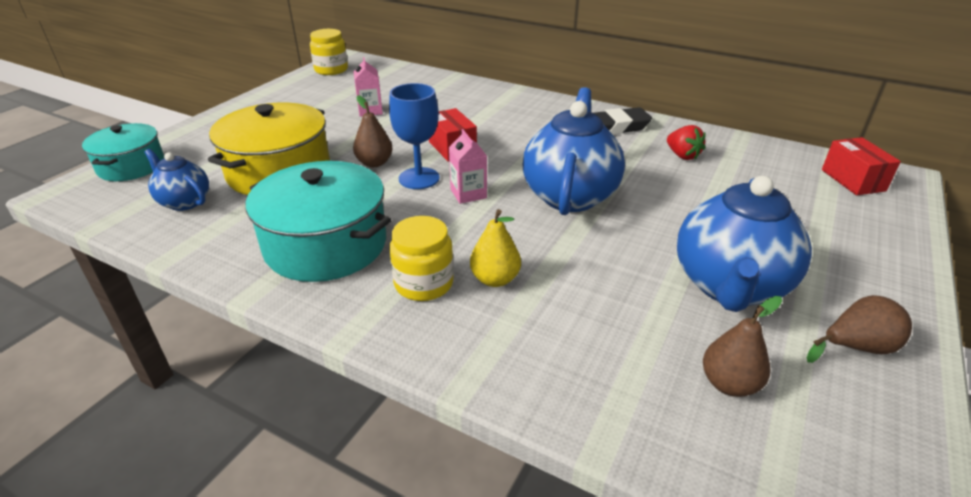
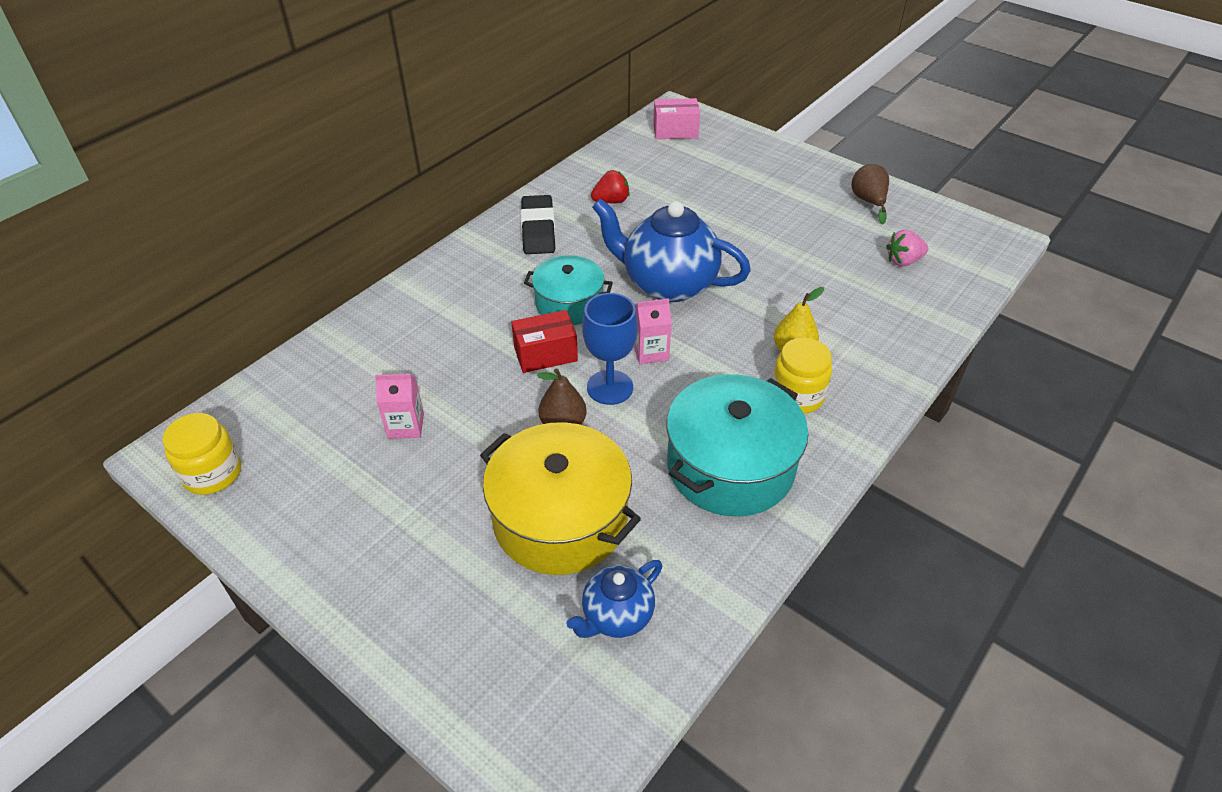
camera: 80 degrees left, 10 degrees up
turquoise pot [82,123,164,181] -> turquoise pot moved to [524,255,613,325]
blue teapot [677,176,812,312] -> none
brown pear [703,296,782,397] -> pink strawberry [886,230,928,266]
red box [822,137,901,195] -> pink box [653,98,700,139]

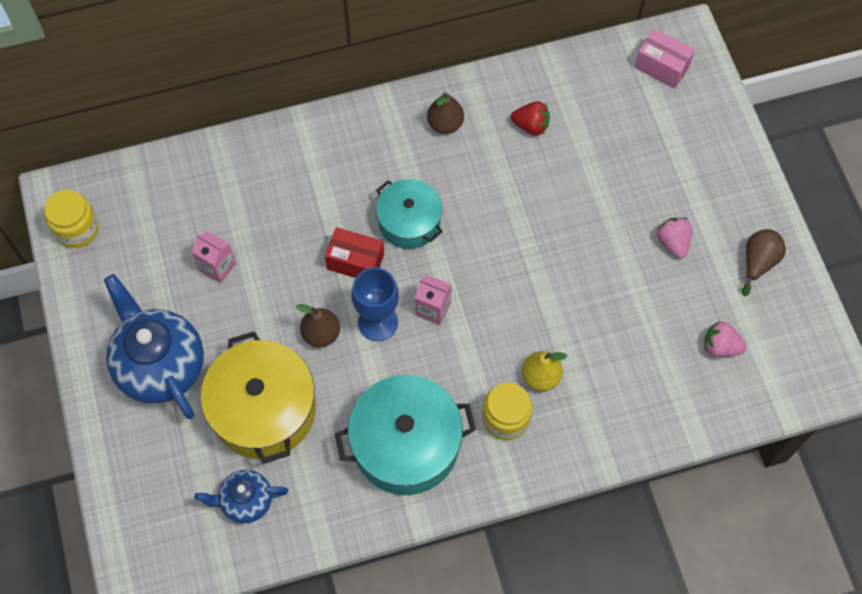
camera: 35 degrees right, 20 degrees up
black eraser [521,195,555,254] -> brown pear [427,92,464,134]
blue teapot [592,199,751,302] -> blue teapot moved to [104,274,204,419]
none -> pink strawberry [657,217,692,258]

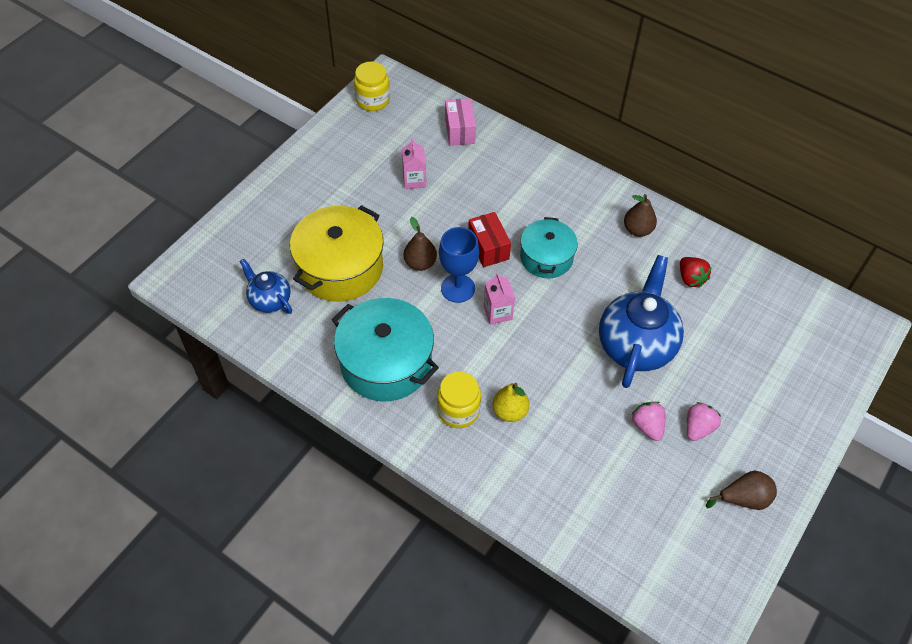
camera: 50 degrees right, 10 degrees down
blue teapot [104,274,204,419] -> blue teapot moved to [599,255,684,388]
pink box [635,29,695,89] -> pink box moved to [445,98,476,146]
pink strawberry [704,321,747,357] -> pink strawberry moved to [631,402,665,441]

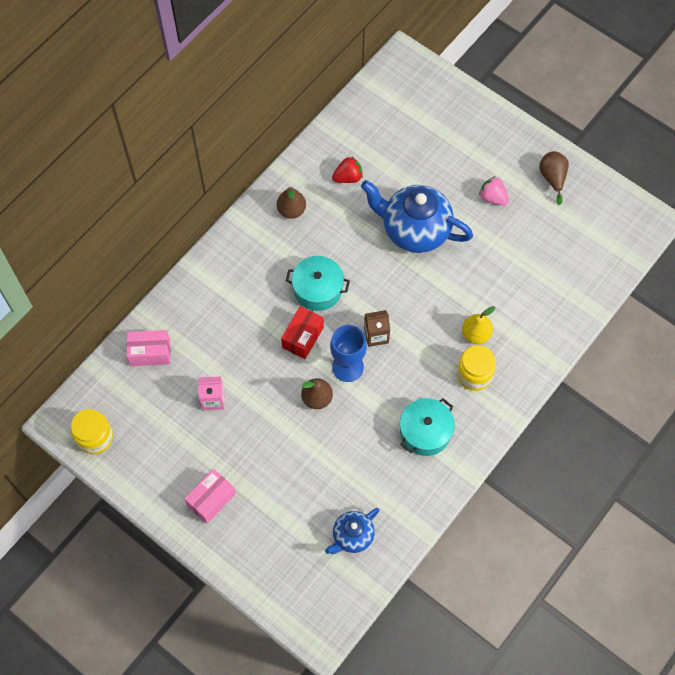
camera: 85 degrees left, 10 degrees up
yellow pot [290,205,384,302] -> none
turquoise pot [332,298,439,401] -> turquoise pot [400,398,455,456], size x0.63
red box [468,212,511,267] -> red box turned 45 degrees counterclockwise [281,306,324,359]
pink carton [484,273,515,325] -> brown carton [364,310,390,347]
pink strawberry [631,402,665,441] -> none
none -> pink box [184,469,236,524]

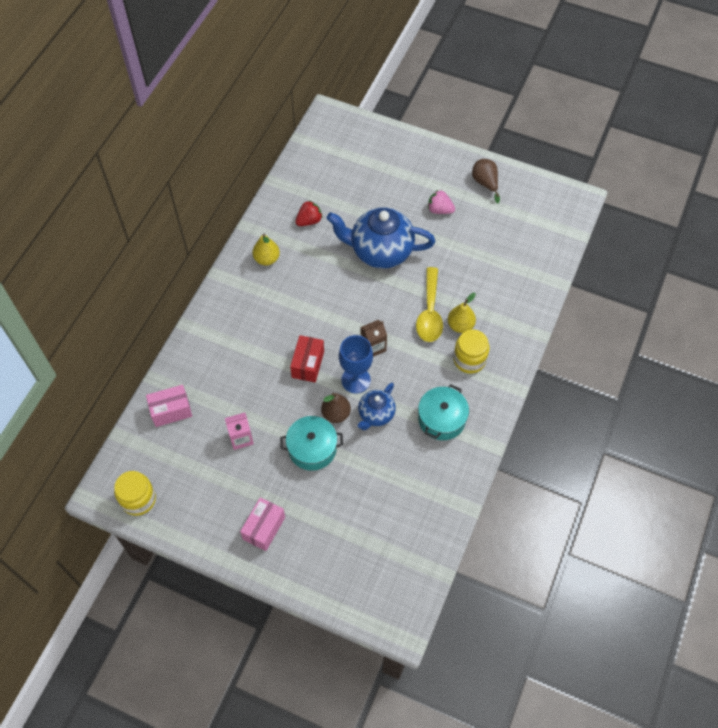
camera: 15 degrees left, 5 degrees down
brown pear [277,187,306,219] -> yellow pear [252,234,280,266]
turquoise pot [286,256,350,311] -> turquoise pot moved to [280,416,343,471]
blue teapot [325,508,379,554] -> blue teapot moved to [358,383,396,430]
none -> yellow spoon [416,267,443,342]

